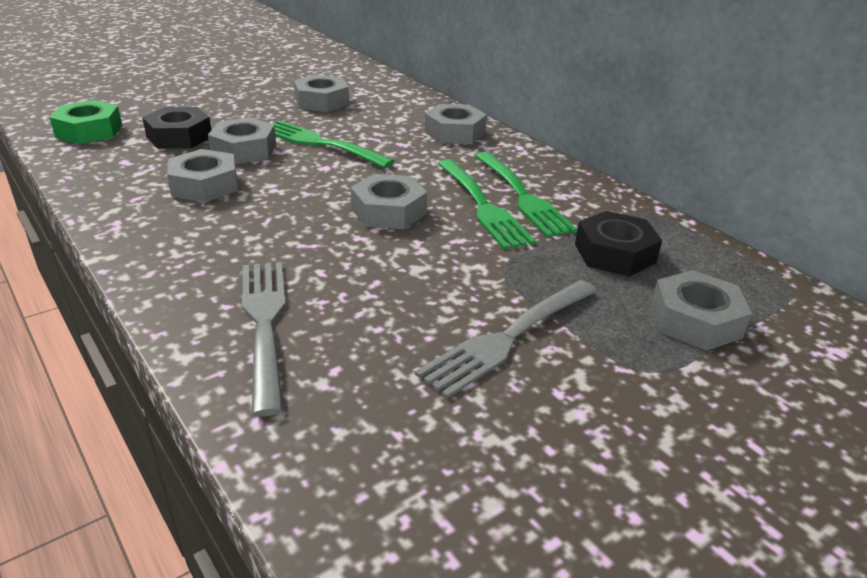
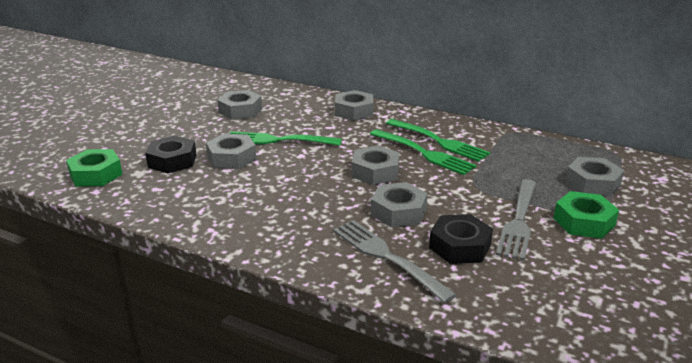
camera: 25 degrees left, 5 degrees down
grey nut [167,149,238,202] -> grey nut moved to [371,182,428,227]
black nut [575,211,662,277] -> black nut moved to [429,214,493,264]
none -> green nut [553,191,619,239]

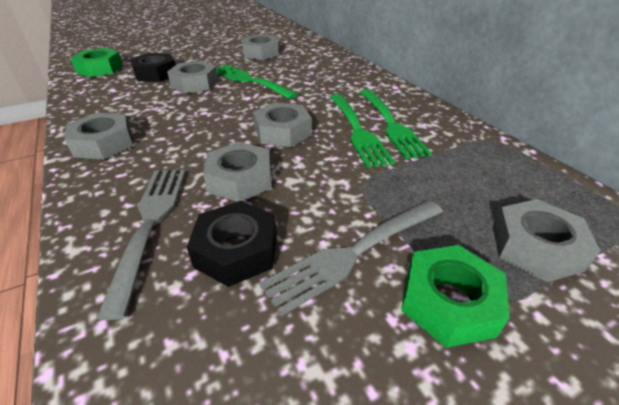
camera: 35 degrees right, 10 degrees up
grey nut [335,90,373,121] -> grey nut moved to [64,113,133,159]

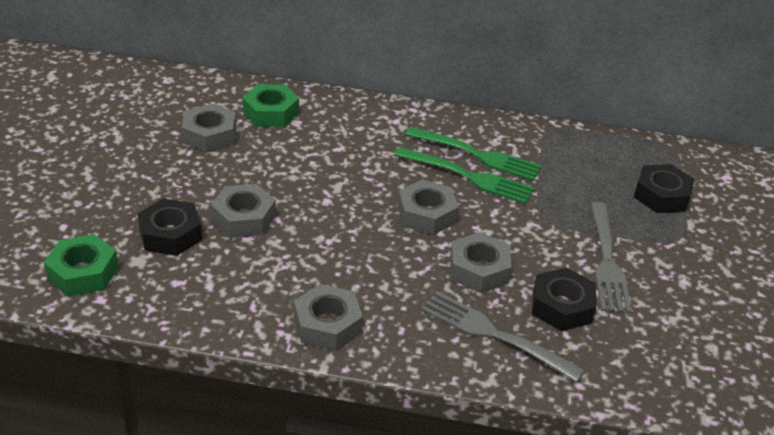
camera: 55 degrees left, 0 degrees up
green fork [217,65,298,99] -> none
green nut [401,245,510,348] -> green nut moved to [243,84,299,127]
grey nut [493,199,600,282] -> black nut [634,164,695,213]

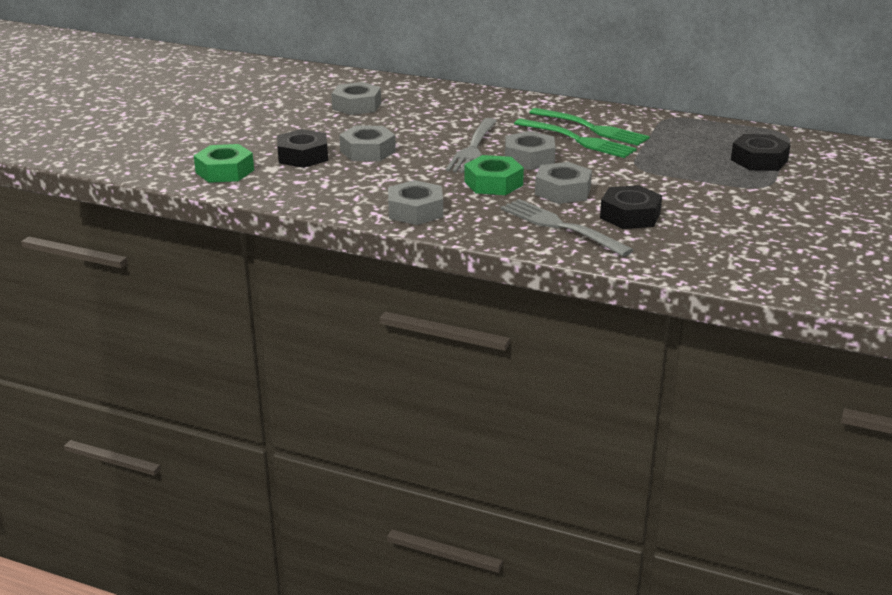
camera: 15 degrees right, 10 degrees down
green nut [243,84,299,127] -> green nut moved to [464,155,524,195]
grey fork [590,202,632,313] -> grey fork moved to [446,118,497,173]

